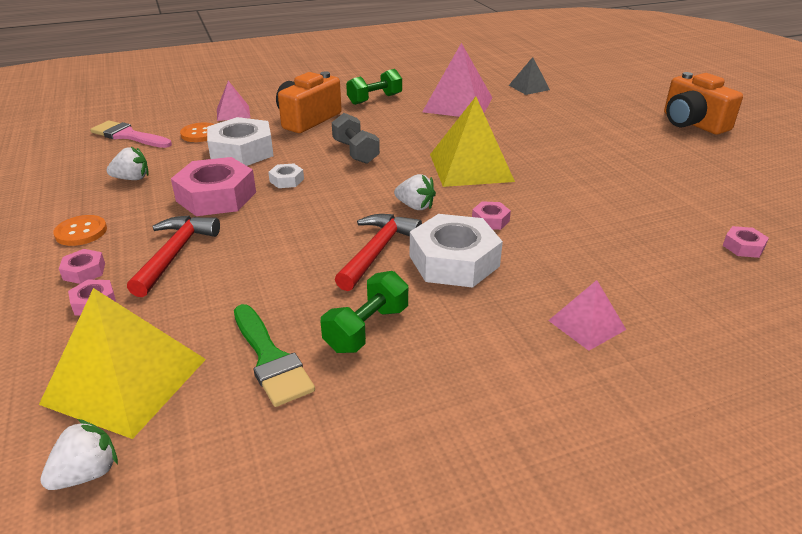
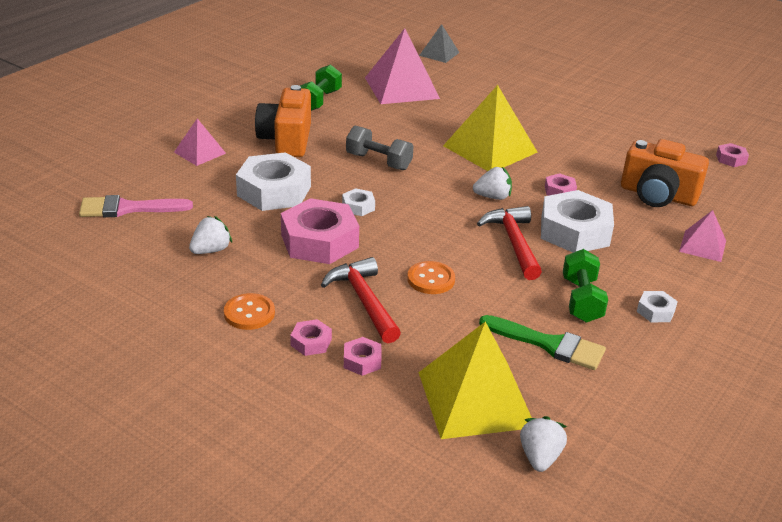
camera: 35 degrees left, 0 degrees up
orange button [180,122,214,142] -> orange button moved to [407,261,455,294]
orange camera [664,72,743,135] -> orange camera moved to [621,139,709,207]
none -> white nut [637,291,678,322]

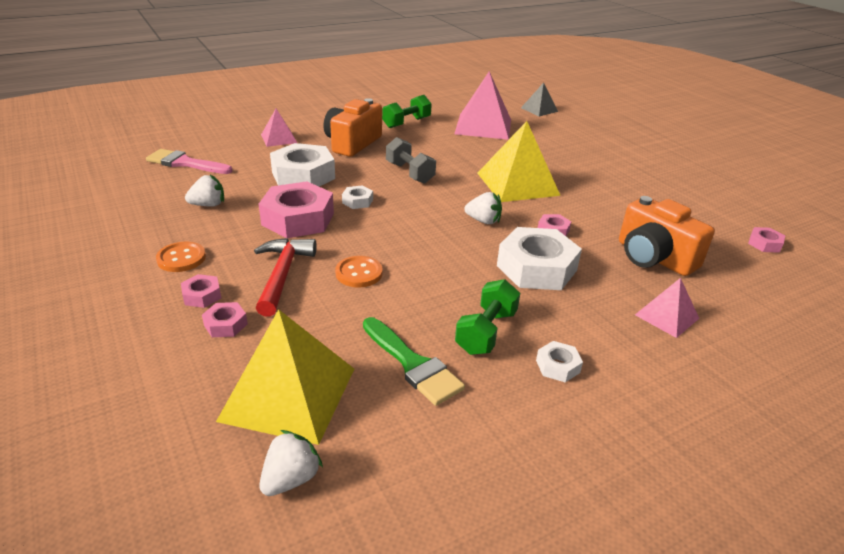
camera: 25 degrees right, 0 degrees up
red hammer [477,206,542,280] -> none

